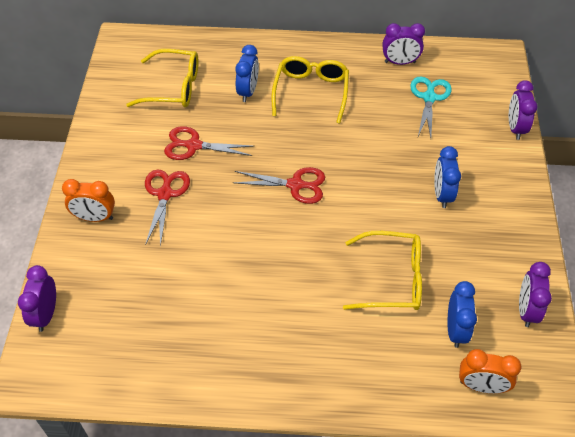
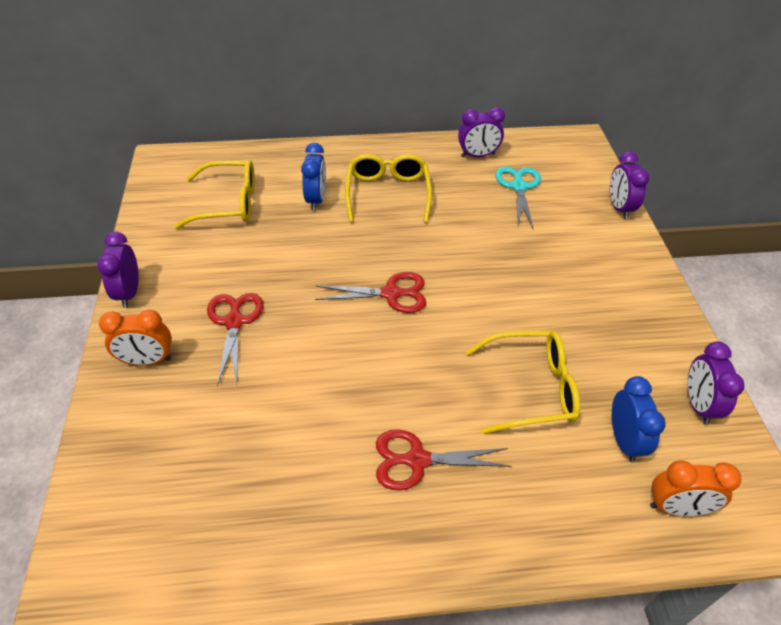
camera: 10 degrees left, 5 degrees down
purple clock [18,265,56,332] -> purple clock moved to [97,232,139,308]
red scissors [164,126,255,160] -> red scissors moved to [376,429,511,490]
blue clock [434,146,461,208] -> none

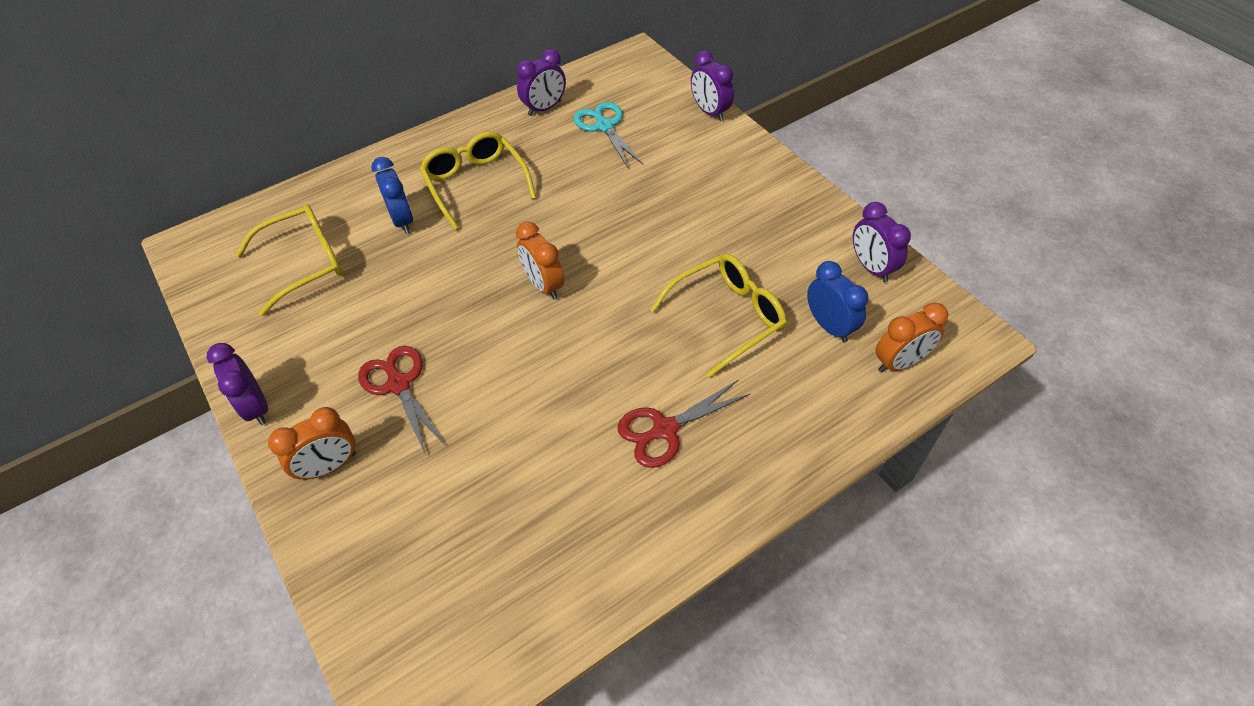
camera: 25 degrees left, 5 degrees up
red scissors [315,272,426,313] -> orange clock [516,221,564,300]

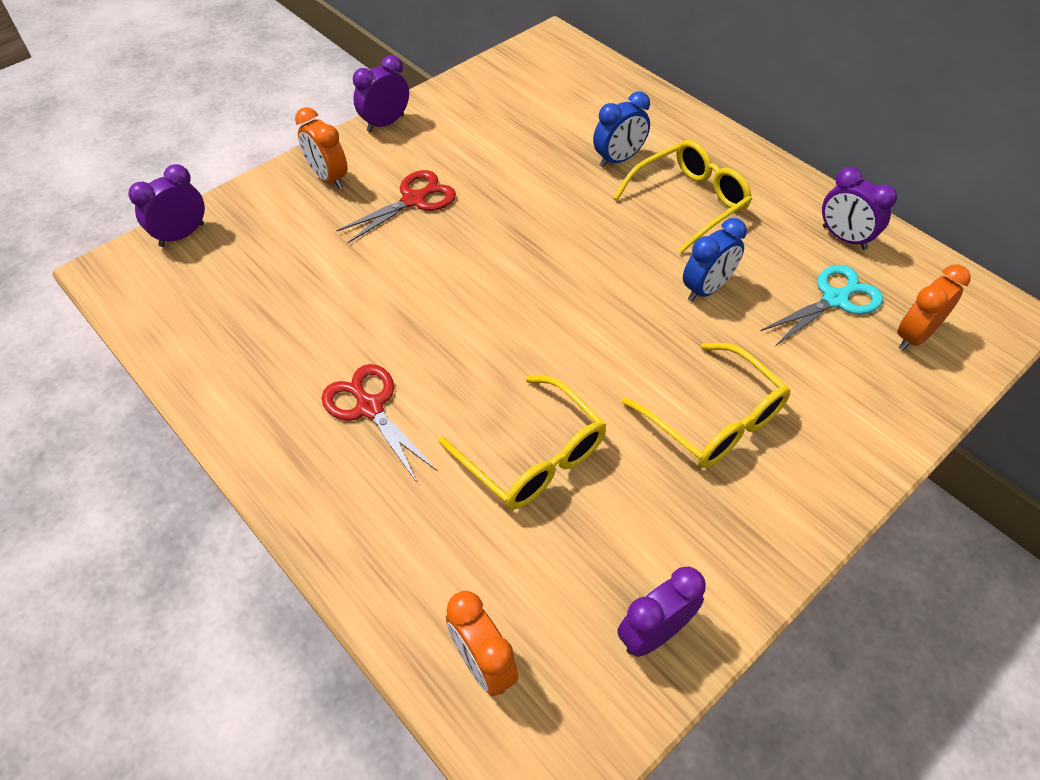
camera: 80 degrees right, 0 degrees up
yellow glasses [235,204,343,316] -> yellow glasses moved to [622,343,790,468]
orange clock [516,221,564,300] -> orange clock moved to [897,265,971,351]
purple clock [691,51,734,121] -> purple clock moved to [128,164,205,247]
blue clock [807,261,868,342] -> blue clock moved to [683,218,747,301]

